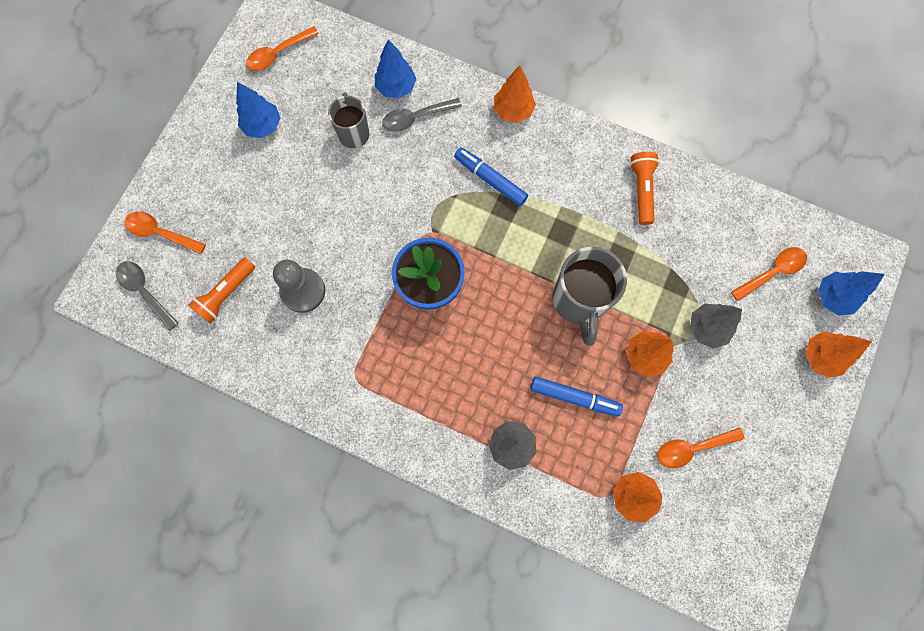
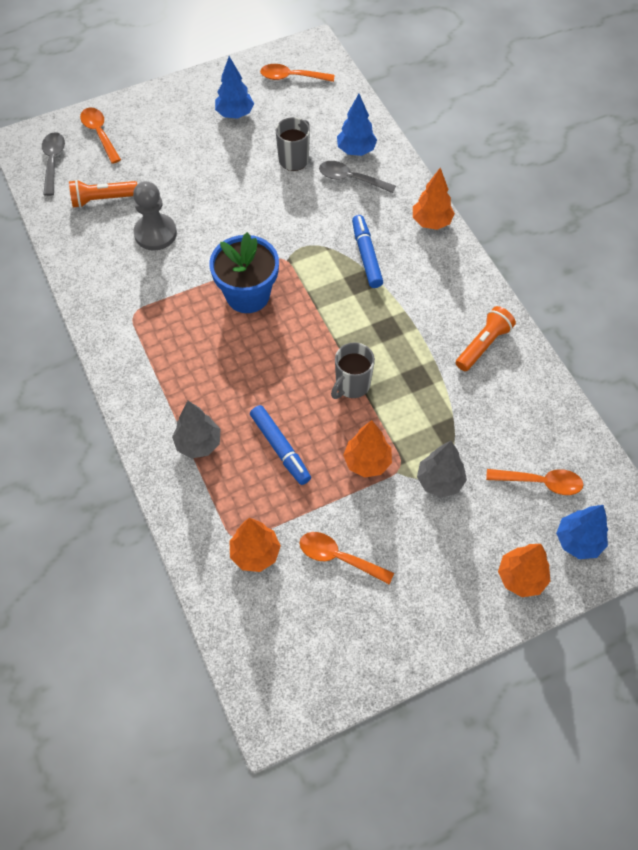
camera: 40 degrees right, 15 degrees down
grey mug [553,247,627,346] -> grey mug [331,342,375,399], size x0.62

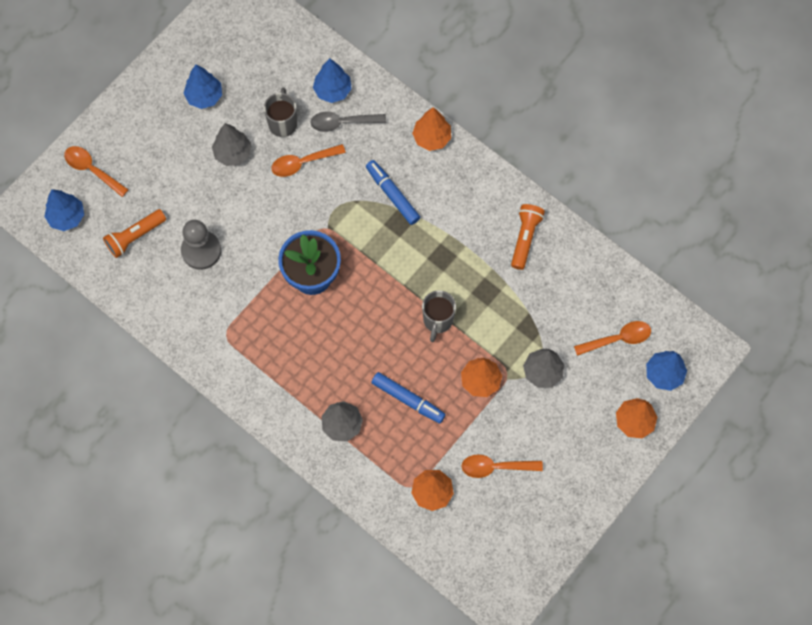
camera: 25 degrees left, 10 degrees up
grey spoon [42,132,65,196] -> blue tree [44,189,84,231]
orange spoon [260,64,334,82] -> orange spoon moved to [271,144,346,177]
none -> grey tree [212,123,251,166]

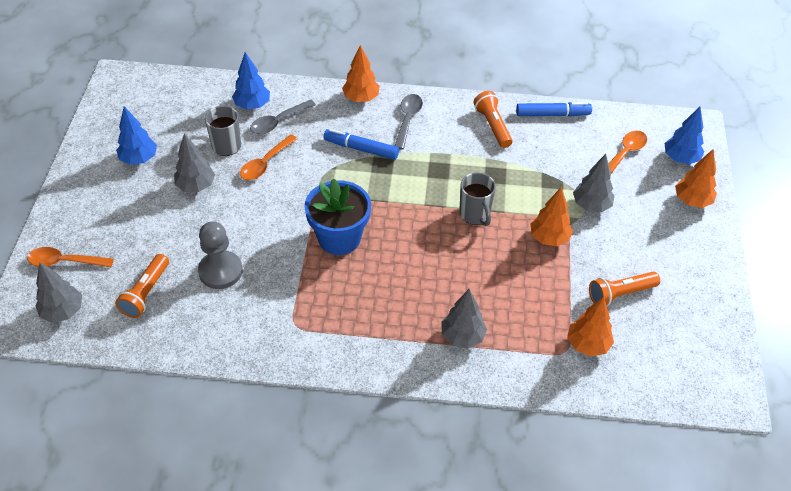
camera: 35 degrees left, 20 degrees down
blue tree [44,189,84,231] -> grey tree [35,262,82,323]
blue marker [371,372,446,424] -> blue marker moved to [516,102,592,117]
orange spoon [461,454,543,478] -> orange flashlight [589,272,660,306]
none -> grey spoon [395,94,423,149]

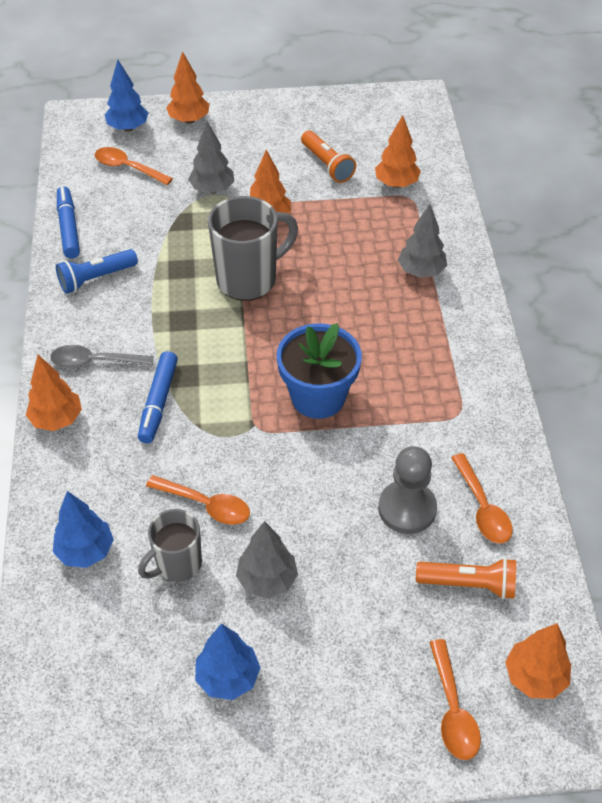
camera: 100 degrees left, 0 degrees up
grey tree [35,262,82,323] -> orange tree [505,623,571,699]
grey spoon [250,100,316,134] -> none
grey mug [459,173,496,226] -> grey mug [208,196,298,301], size x1.62
orange flashlight [473,91,512,148] -> blue flashlight [56,249,138,294]
none -> orange spoon [451,453,513,544]

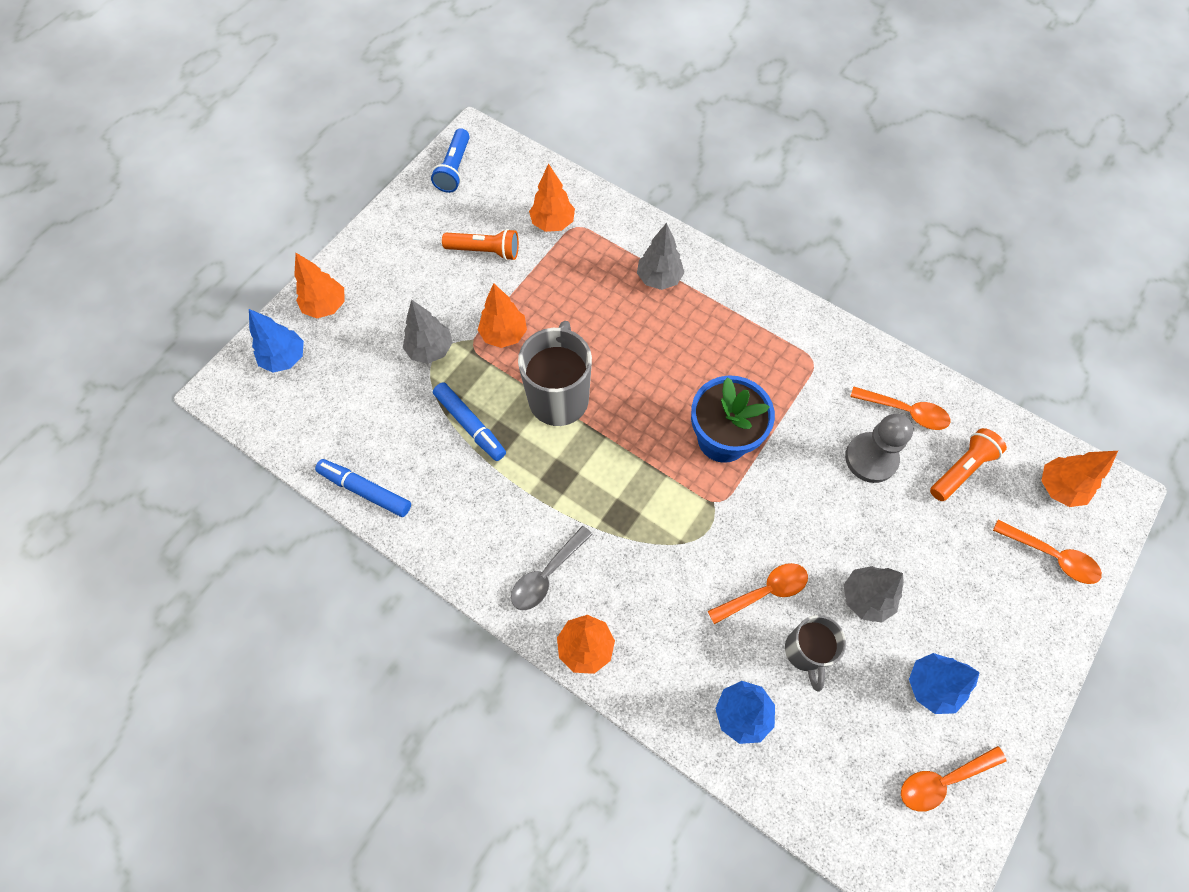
camera: 50 degrees left, 15 degrees up
blue flashlight [56,249,138,294] -> blue flashlight moved to [431,128,470,193]
orange spoon [95,147,173,185] -> orange spoon moved to [901,746,1007,812]
blue marker [138,351,178,443] -> blue marker moved to [433,382,506,461]

